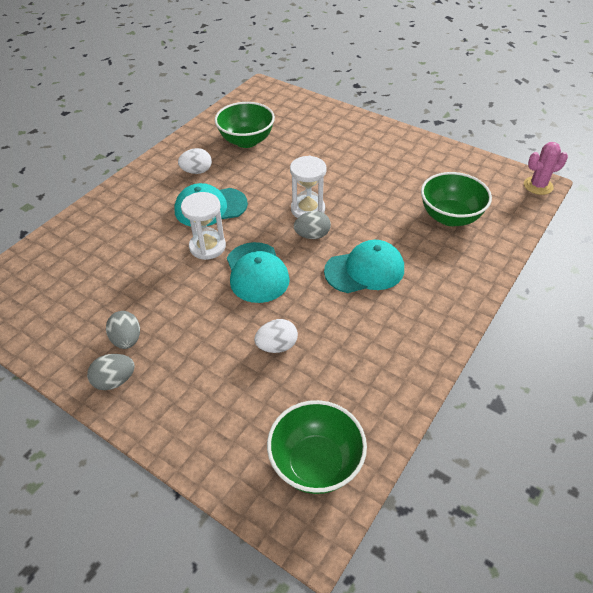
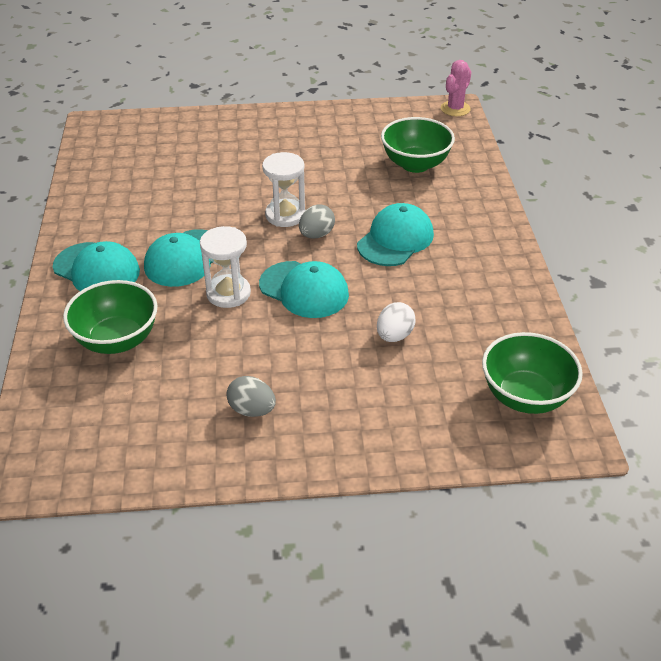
camera: 40 degrees left, 5 degrees down
grey egg [87,354,135,390] -> none
white egg [178,148,212,174] -> none
green bowl [215,102,275,148] -> green bowl moved to [63,280,158,354]
none -> turquoise cap [53,241,140,291]

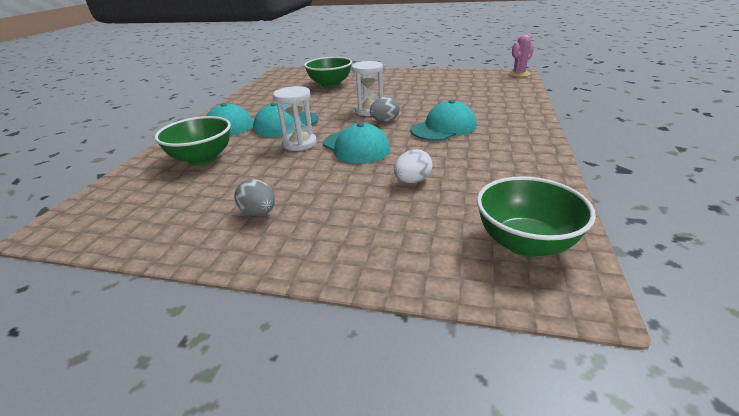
camera: 20 degrees right, 10 degrees down
green bowl [381,117,455,173] -> green bowl moved to [304,57,352,88]

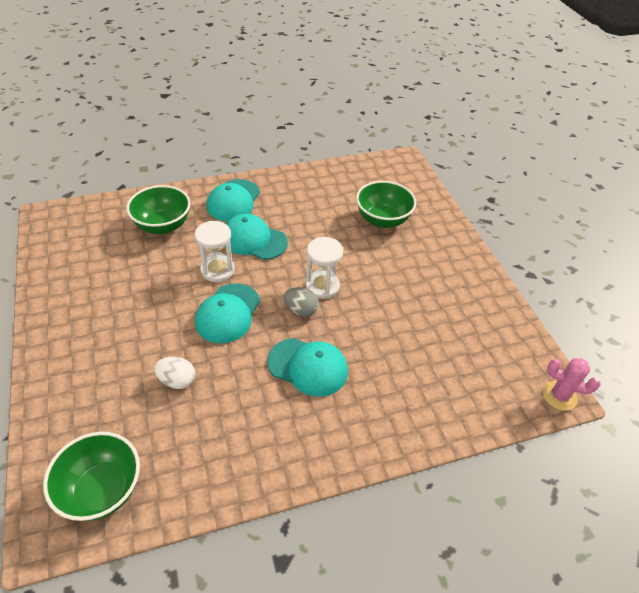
camera: 55 degrees right, 15 degrees up
grey egg [235,179,275,216] -> none

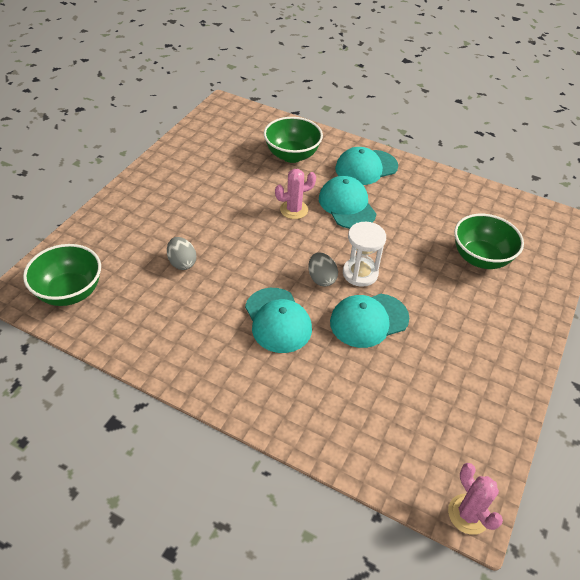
camera: 45 degrees right, 0 degrees up
white egg [154,357,195,389] -> grey egg [167,237,197,270]
white hourglass [195,221,235,282] -> pink cactus [275,169,316,219]
turquoise cap [195,283,260,343] -> turquoise cap moved to [330,294,409,348]

